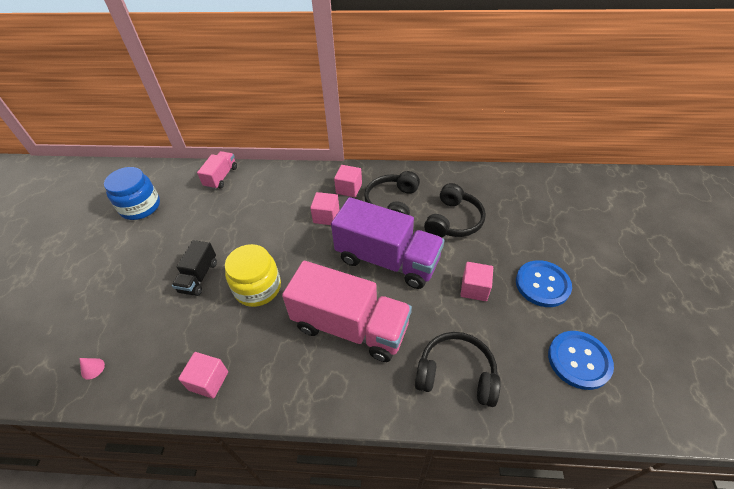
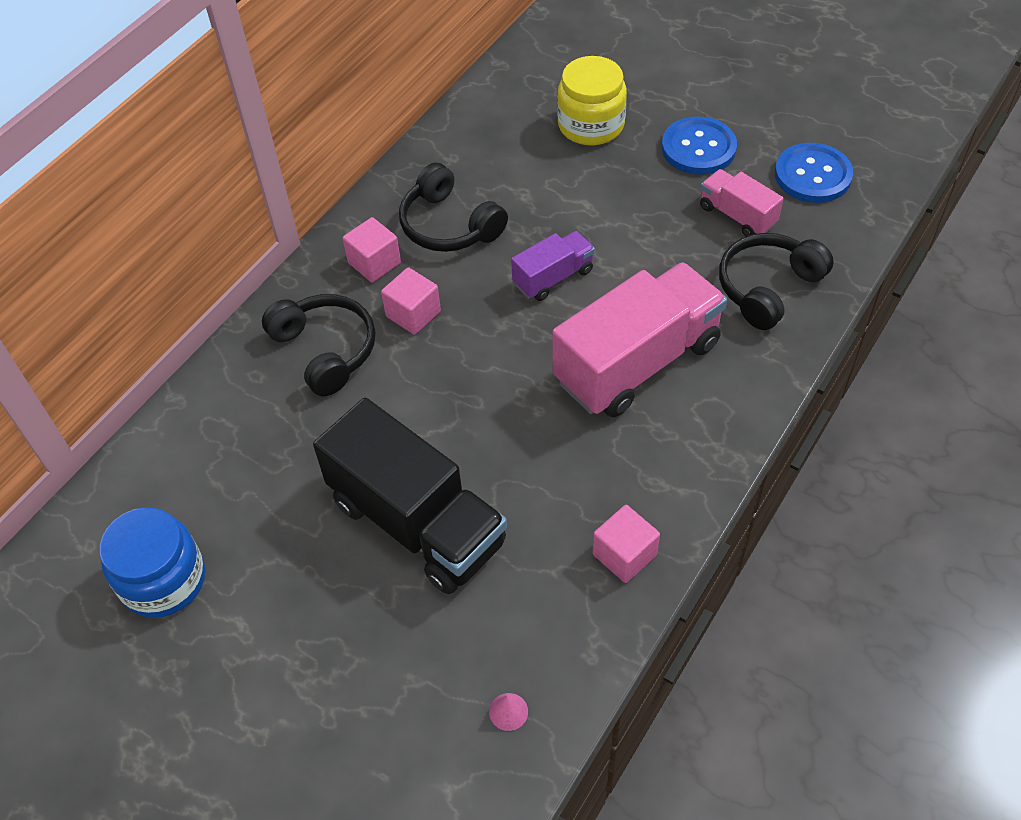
camera: 60 degrees left, 5 degrees up
black truck [172,240,217,296] -> black truck [313,398,507,594], size x2.00
pink truck [197,151,237,190] -> pink truck moved to [700,169,784,237]
yellow jar [225,244,281,307] -> yellow jar moved to [557,56,627,145]
purple truck [331,197,444,289] -> purple truck [511,231,595,301], size x0.50
black headphones [424,183,486,238] -> black headphones moved to [262,294,375,396]
pink cube [461,262,493,301] -> none

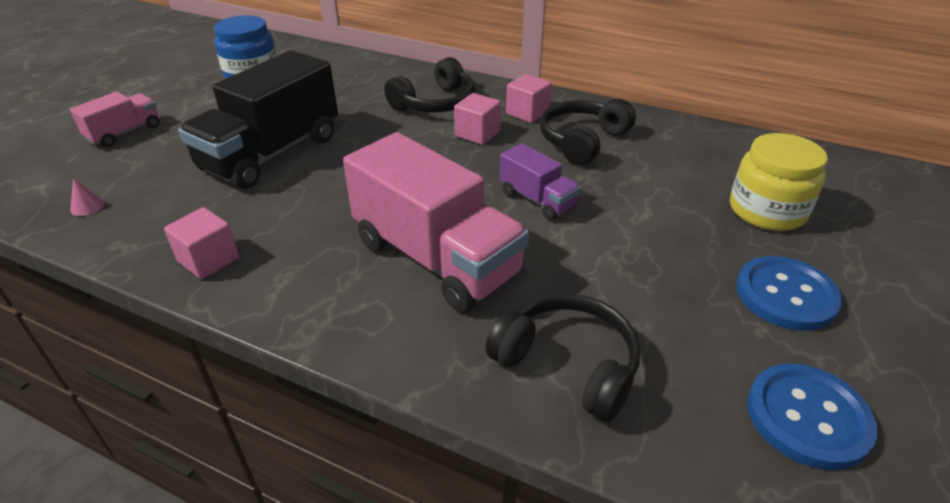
camera: 80 degrees right, 15 degrees down
pink truck [700,169,784,237] -> pink truck moved to [70,92,160,147]

